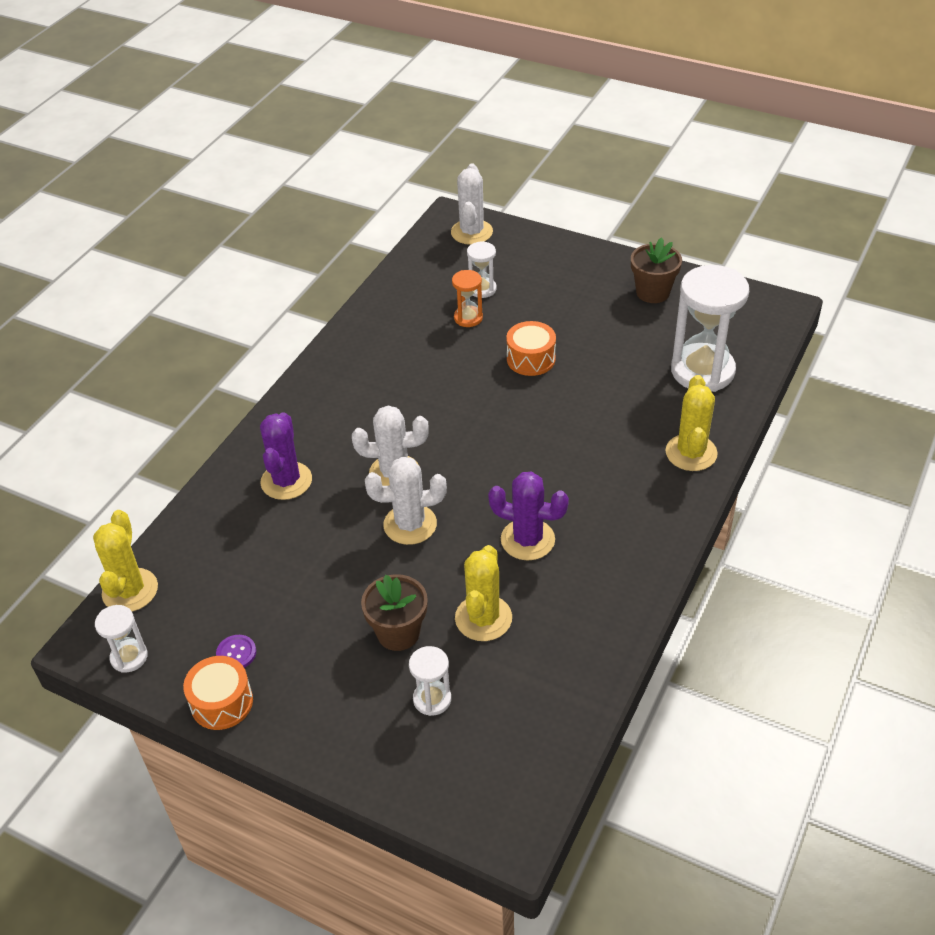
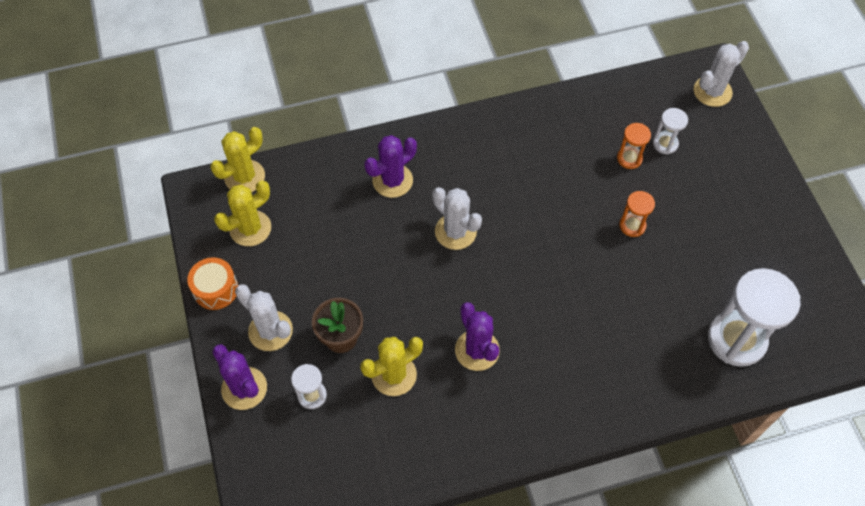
camera: 45 degrees right, 15 degrees up
white hourglass [95,605,148,673] -> none
purple button [216,635,256,668] -> none
white cactus [365,456,447,545] -> white cactus moved to [235,284,293,351]
orange drum [506,321,556,376] -> orange hourglass [619,191,655,237]
brown flower pot [631,237,682,303] -> none
yellow cactus [665,375,718,471] -> yellow cactus moved to [214,181,271,246]
none -> purple cactus [212,344,267,410]

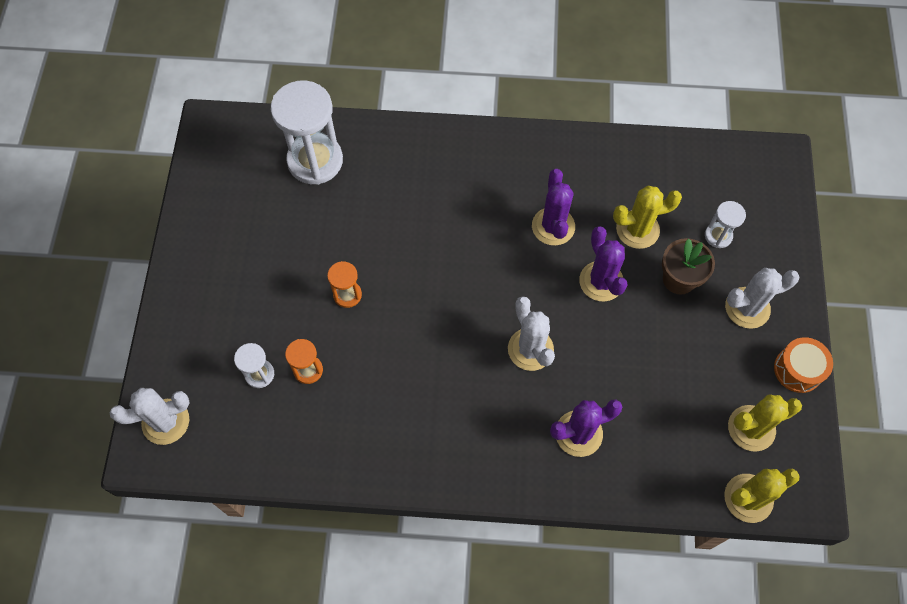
camera: 160 degrees left, 5 degrees up
purple cactus [212,344,267,410] -> purple cactus moved to [579,226,628,301]
white cactus [235,284,293,351] -> white cactus turned 75 degrees counterclockwise [725,268,799,329]

